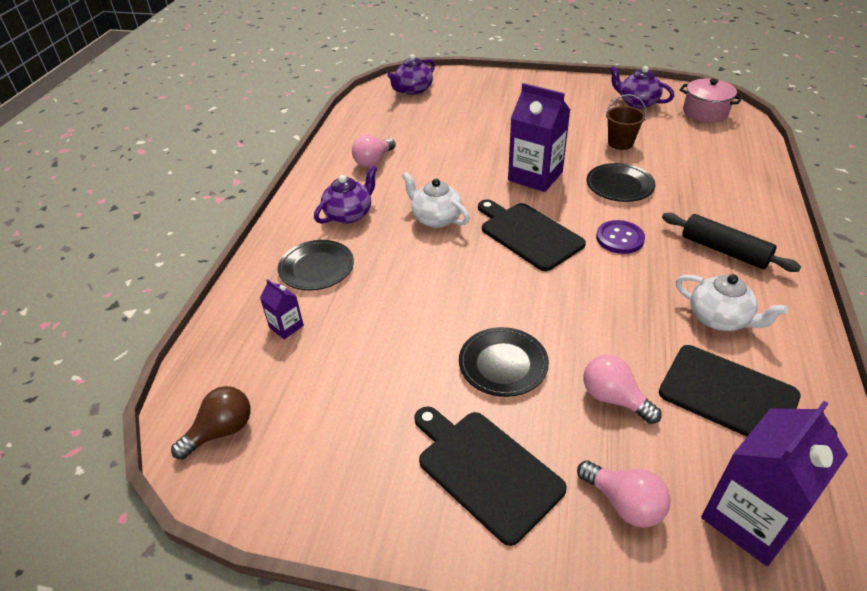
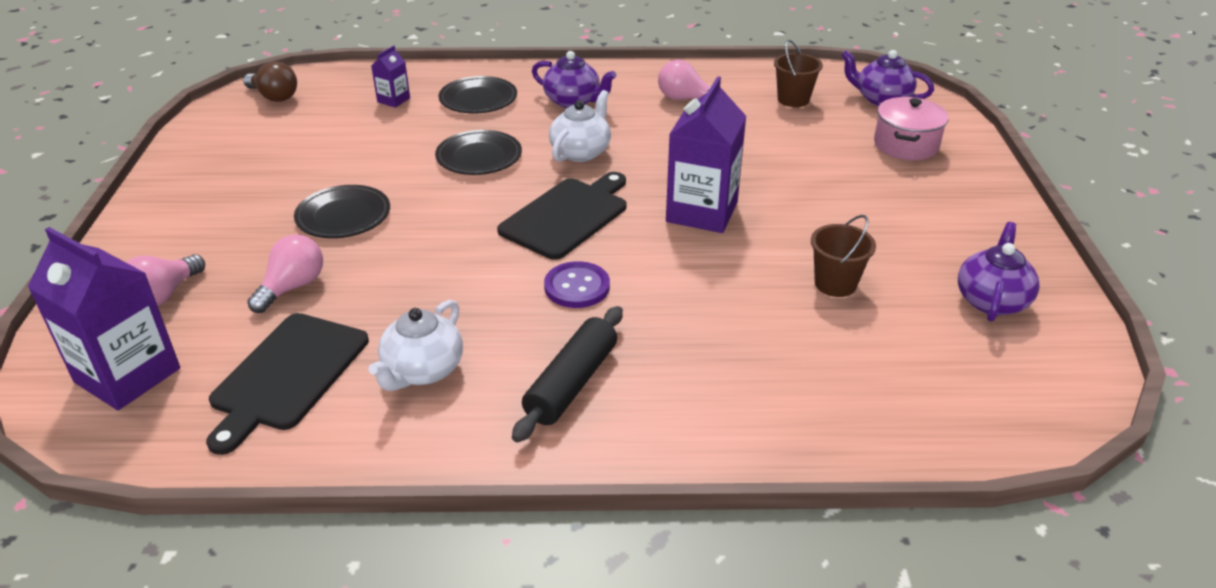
camera: 75 degrees right, 5 degrees down
black cutting board [414,406,567,546] -> none
black plate [587,163,656,202] -> black plate moved to [435,130,522,175]
pink pot [679,79,743,123] -> pink pot moved to [874,97,949,160]
none -> brown bucket [774,40,823,107]

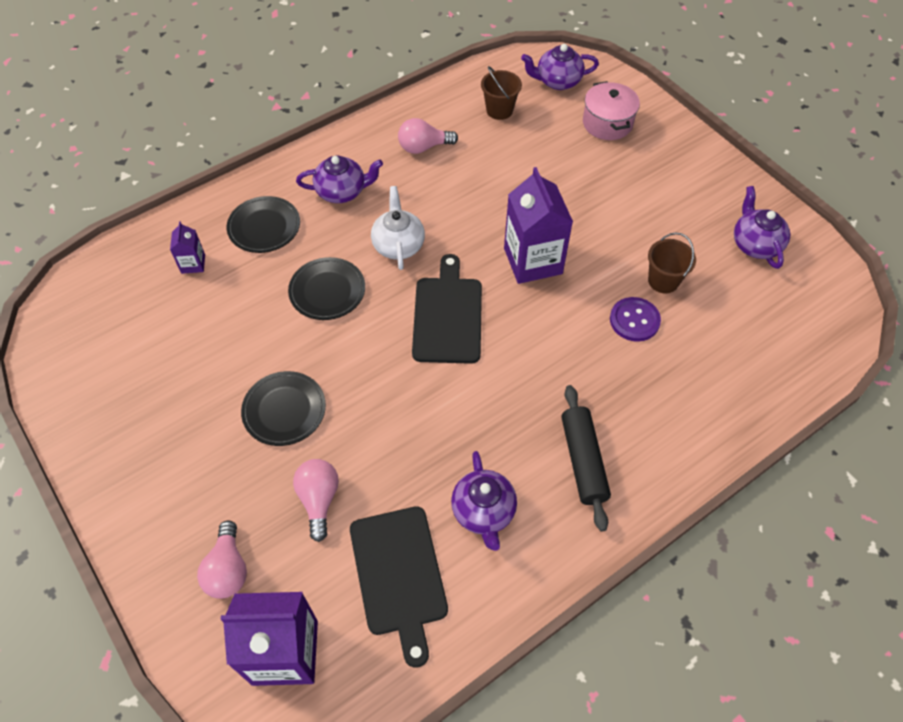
camera: 35 degrees left, 20 degrees up
brown light bulb [243,62,297,102] -> none
white teapot [368,300,463,391] -> purple teapot [451,451,517,551]
purple button [544,261,610,308] -> purple button moved to [610,297,661,342]

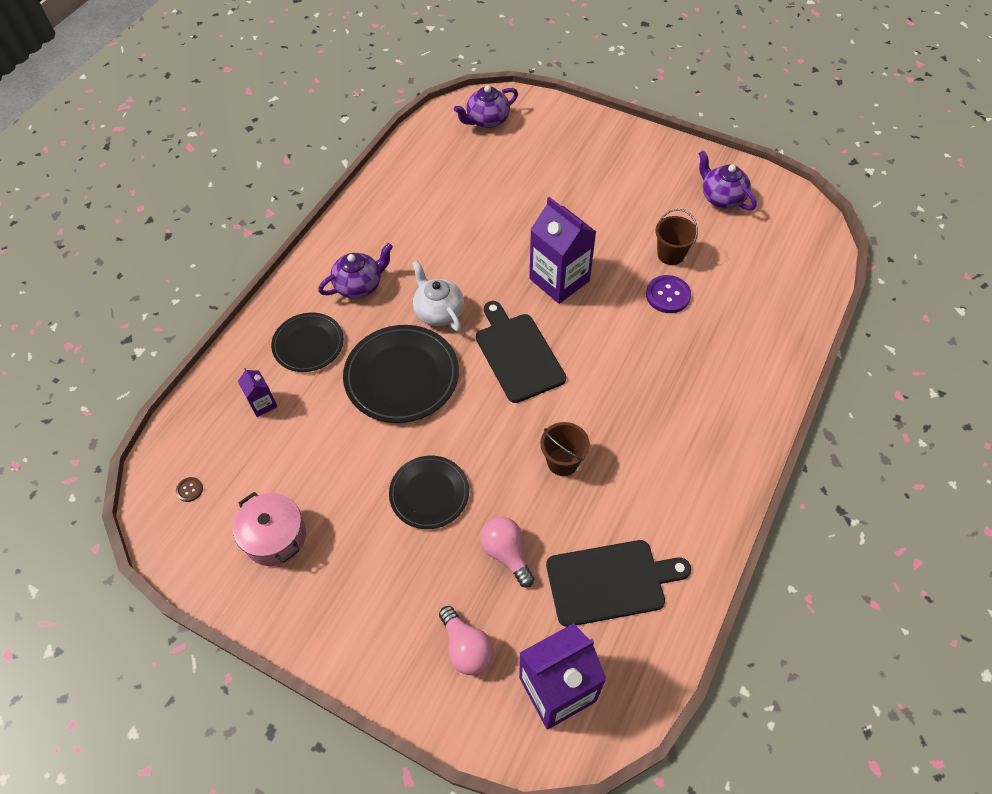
camera: 25 degrees left, 0 degrees up
black plate [288,257,365,320] -> black plate [343,325,459,423], size x1.56
black cutting board [350,506,448,668] -> black cutting board turned 60 degrees counterclockwise [546,540,691,627]
pink light bulb [398,118,458,154] -> none
purple teapot [451,451,517,551] -> none
brown bucket [481,66,522,120] -> brown bucket moved to [540,422,590,476]
black rolling pin [561,385,611,532] -> none
pink pot [583,81,640,140] -> pink pot moved to [233,492,306,566]
none -> brown button [176,477,203,502]

